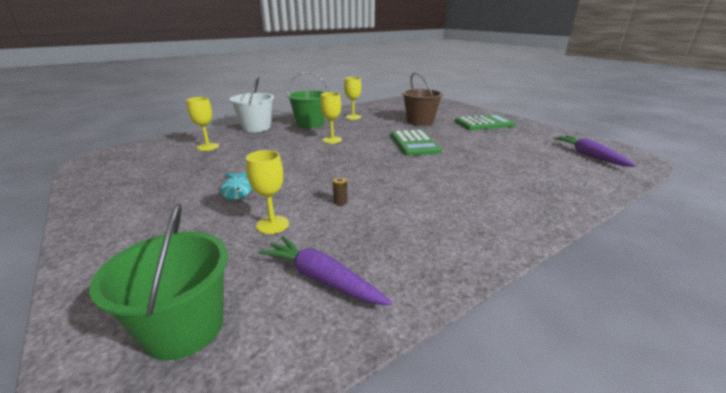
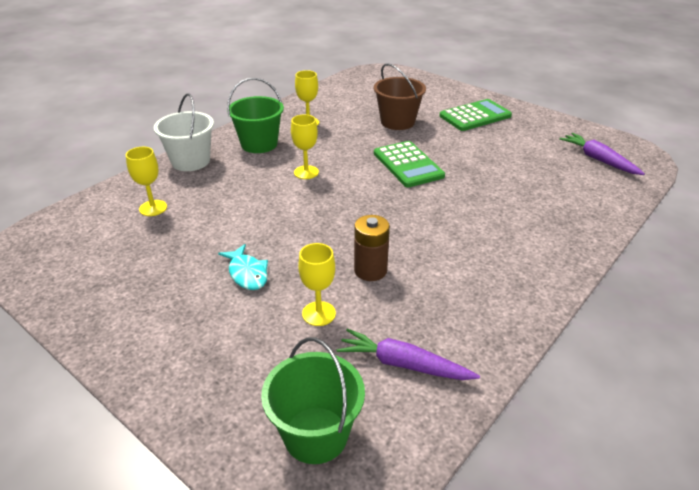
camera: 15 degrees left, 10 degrees up
brown battery [333,177,348,205] -> brown battery [354,215,390,281], size x2.19

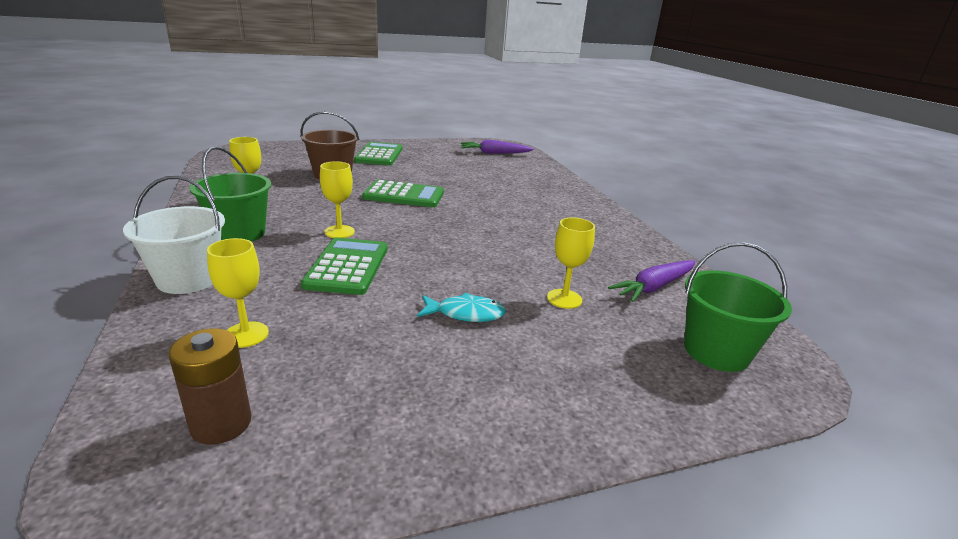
camera: 60 degrees left, 10 degrees down
brown battery [354,215,390,281] -> brown battery moved to [168,328,251,445]
none -> green calculator [301,238,388,295]

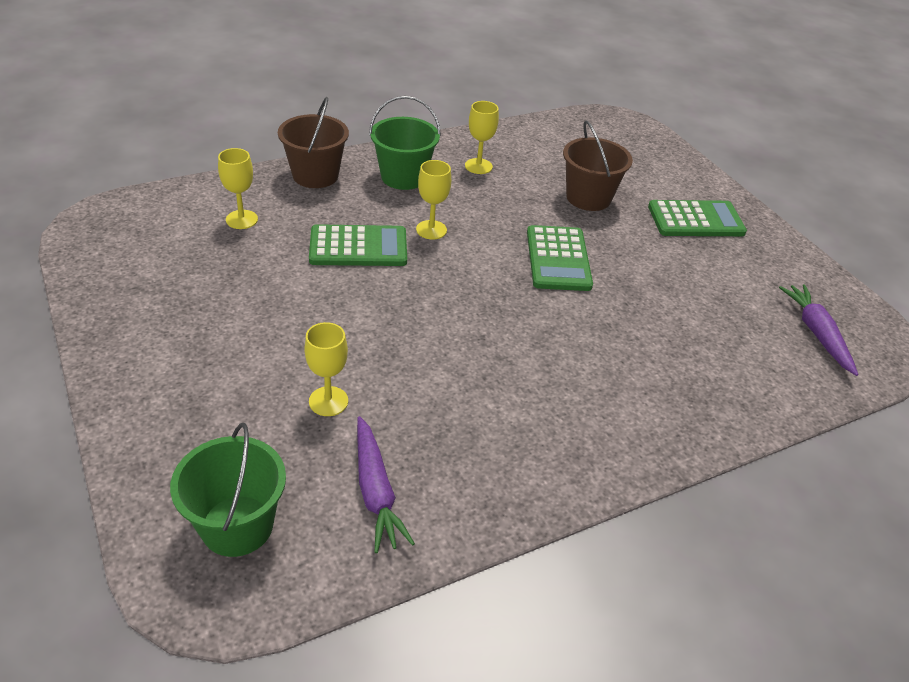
camera: 80 degrees right, 15 degrees up
white bucket [123,176,225,294] -> brown bucket [278,97,349,188]
brown battery [168,328,251,445] -> none
turquoise fish [417,293,506,322] -> none
purple carrot [608,260,696,302] -> purple carrot turned 150 degrees counterclockwise [357,416,415,553]

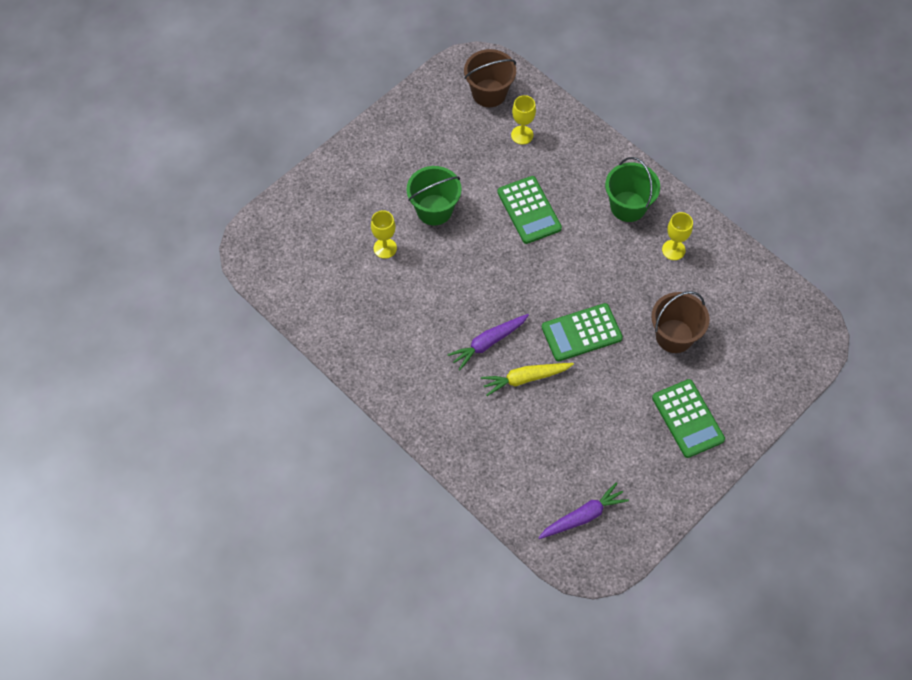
camera: 75 degrees right, 20 degrees up
green bucket [170,423,286,557] -> green bucket moved to [407,166,461,225]
brown bucket [278,97,349,188] -> brown bucket moved to [464,49,516,107]
purple carrot [357,416,415,553] -> purple carrot moved to [447,314,529,370]
yellow goblet [416,160,451,240] -> none
none -> yellow carrot [481,363,574,396]

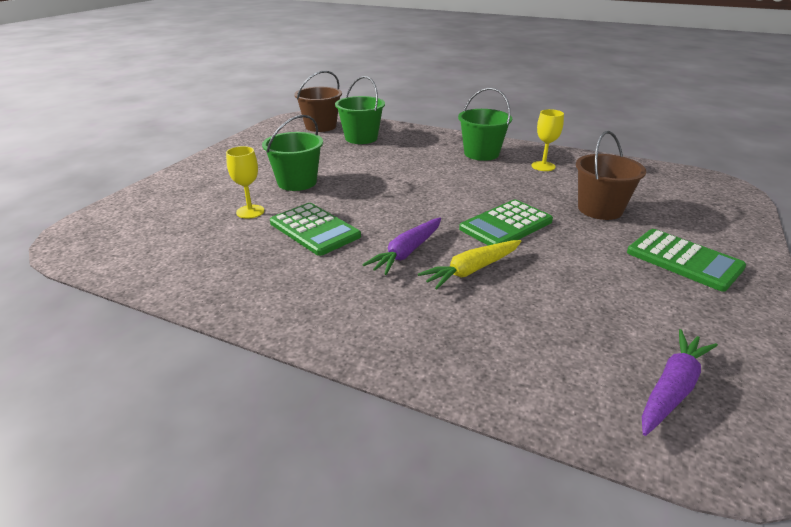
camera: 20 degrees left, 30 degrees down
green calculator [497,176,562,244] -> green calculator moved to [270,203,361,256]
yellow goblet [511,95,536,145] -> green bucket [335,76,385,144]

